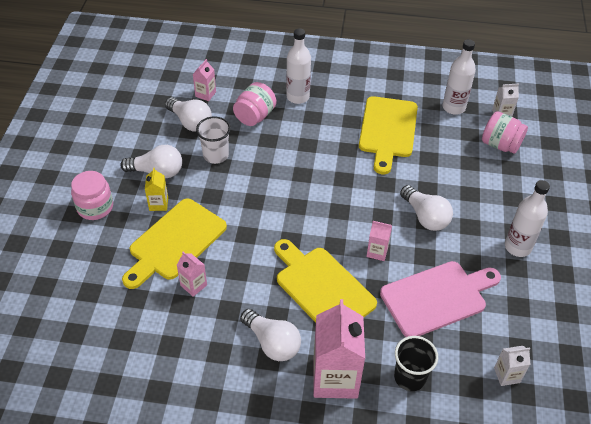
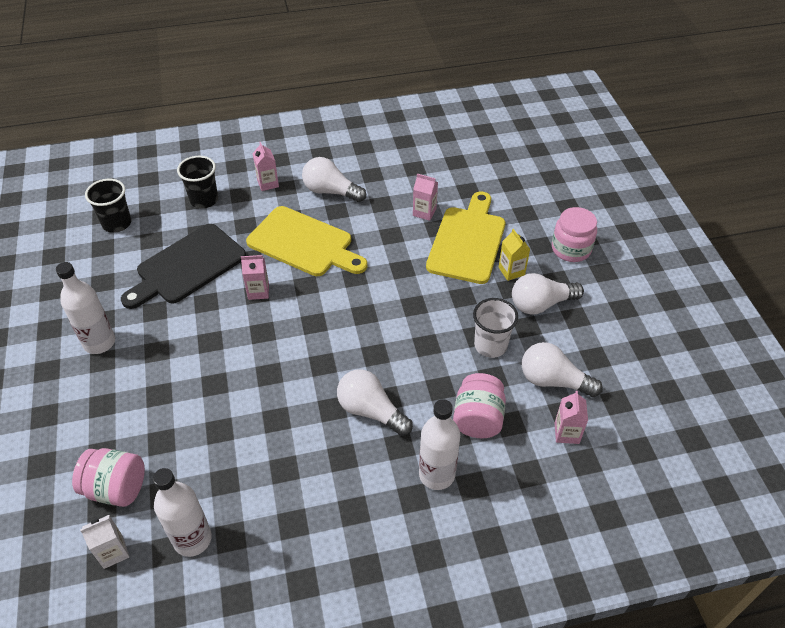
camera: 160 degrees right, 0 degrees up
pink carton [313,299,365,399] -> pink carton [253,142,279,191], size x0.47
yellow cutting board [359,96,418,174] -> none
pink cutting board [380,261,501,337] -> black cutting board [121,224,246,309]
white light bulb [400,185,453,231] -> white light bulb moved to [337,369,413,436]
white carton [494,346,531,386] -> black cup [85,179,131,233]

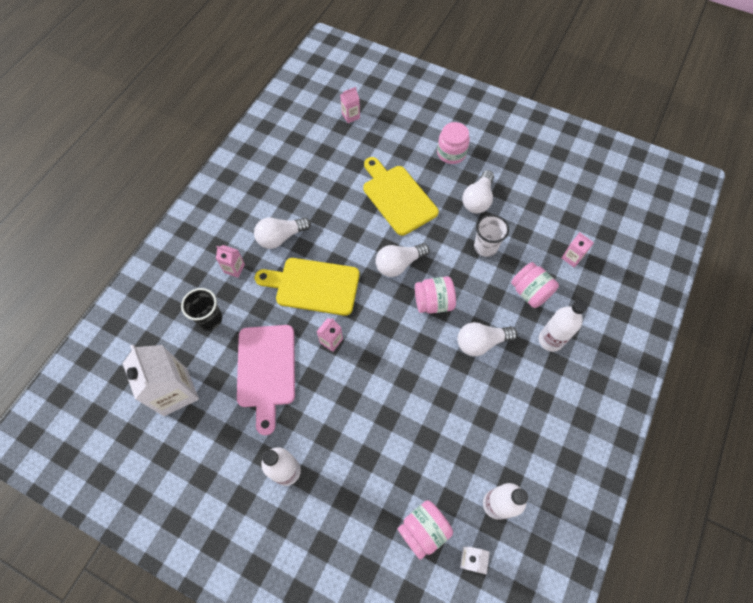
camera: 50 degrees left, 15 degrees up
black cup [85,179,131,233] -> white carton [122,344,199,416]
black cutting board [121,224,246,309] -> pink cutting board [237,325,295,435]
yellow cutting board [246,206,367,276] -> yellow cutting board turned 150 degrees counterclockwise [255,258,360,316]
pink carton [413,174,438,221] -> pink carton moved to [340,87,360,123]
yellow carton [498,229,530,281] -> none
white light bulb [522,342,603,397] -> white light bulb moved to [375,243,430,277]
none -> pink jar [415,276,456,314]

